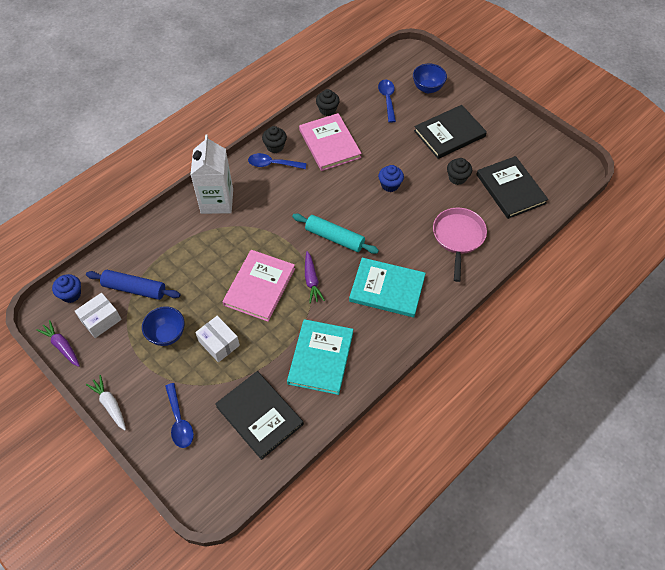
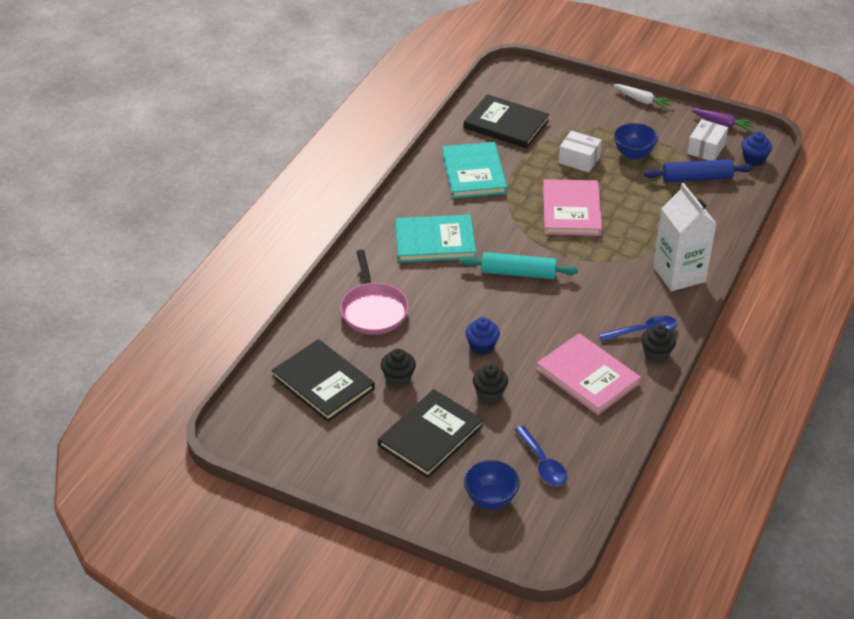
camera: 160 degrees right, 15 degrees down
blue spoon [165,383,194,448] -> none
purple carrot [305,251,325,304] -> none
black cupcake [316,89,340,116] -> black cupcake moved to [473,364,508,403]

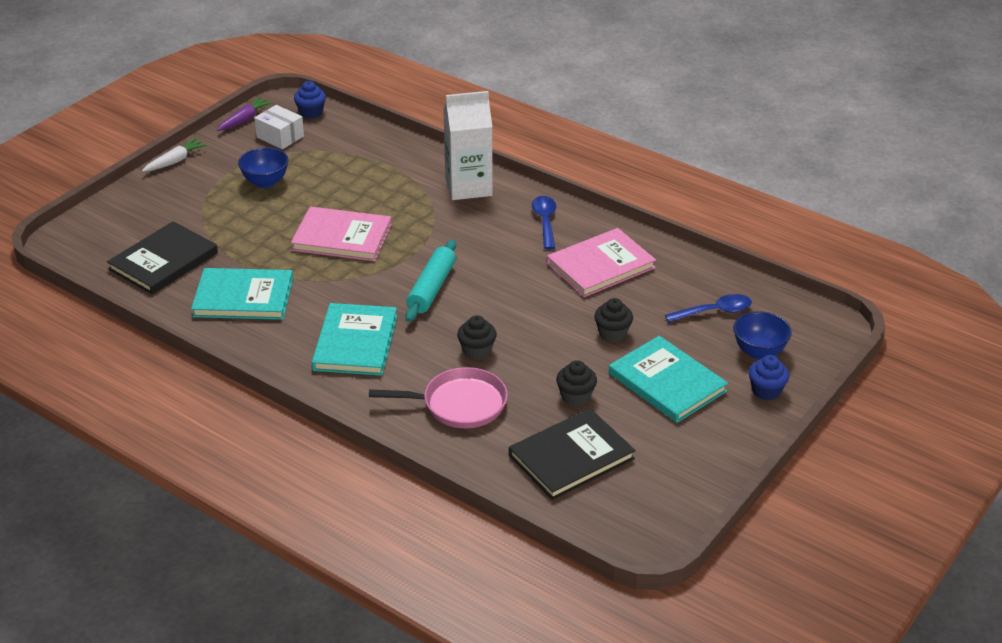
camera: 80 degrees left, 5 degrees down
black book [378,389,483,478] -> turquoise book [609,336,728,423]
blue cupcake [466,317,500,355] -> blue cupcake moved to [749,355,789,400]
white box [558,131,602,172] -> none
black cupcake [641,324,676,362] -> black cupcake moved to [457,315,497,360]
blue rolling pin [644,159,753,182] -> none

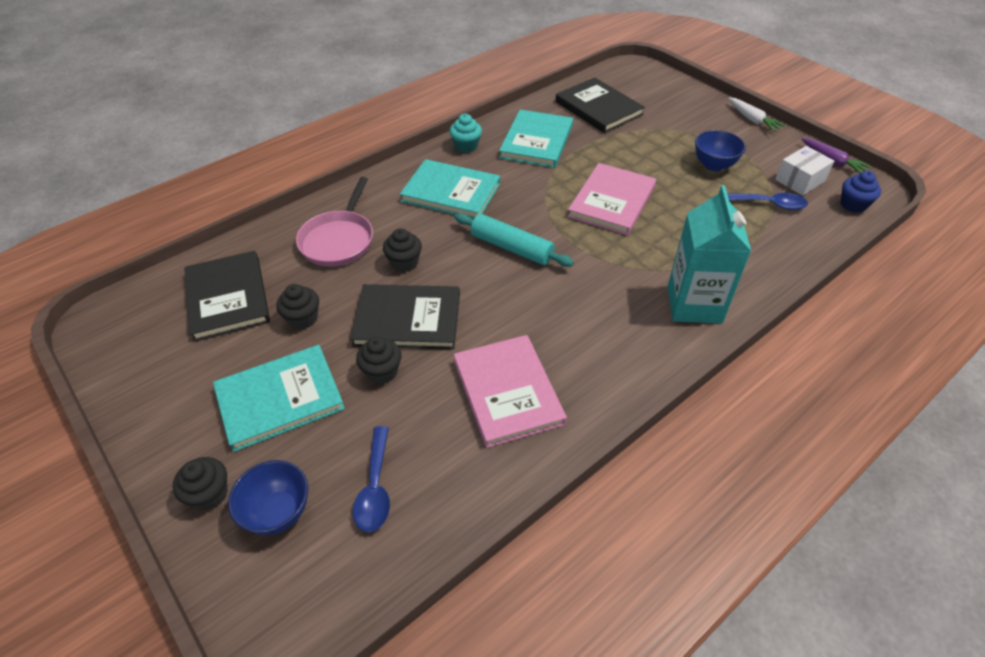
camera: 105 degrees right, 10 degrees up
white carton [443,91,493,200] -> turquoise carton [667,185,751,324]
blue spoon [532,196,556,250] -> blue spoon moved to [727,193,808,210]
blue cupcake [749,355,789,400] -> black cupcake [173,457,228,511]
none -> black book [350,284,460,350]
none -> turquoise cupcake [450,114,482,153]

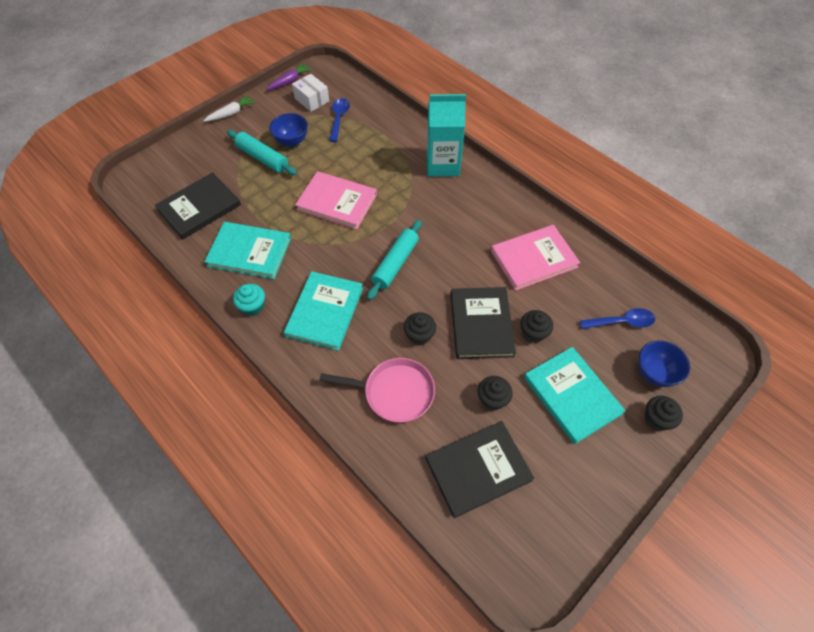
camera: 95 degrees left, 10 degrees up
blue cupcake [841,171,881,213] -> none
none -> turquoise rolling pin [227,130,297,175]

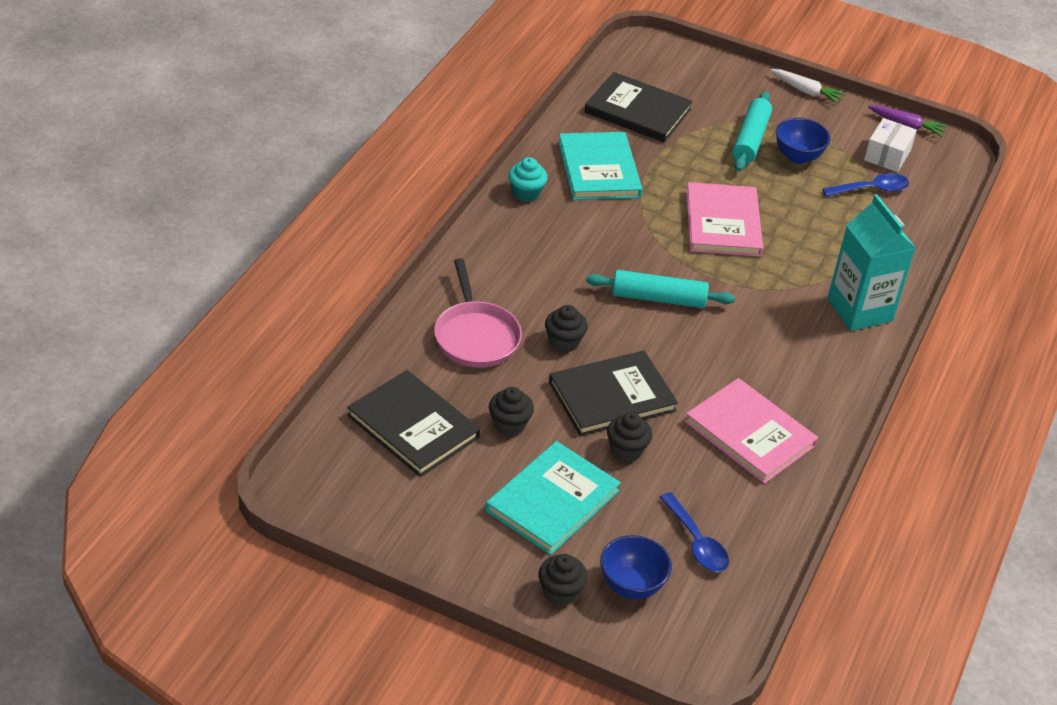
camera: 65 degrees right, 15 degrees down
turquoise book [284,271,363,351] -> none

